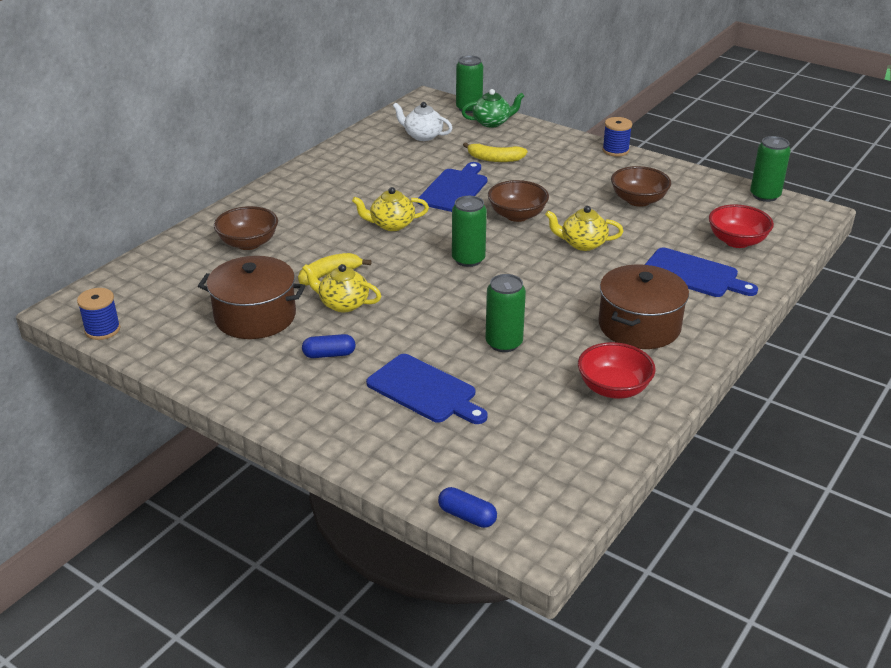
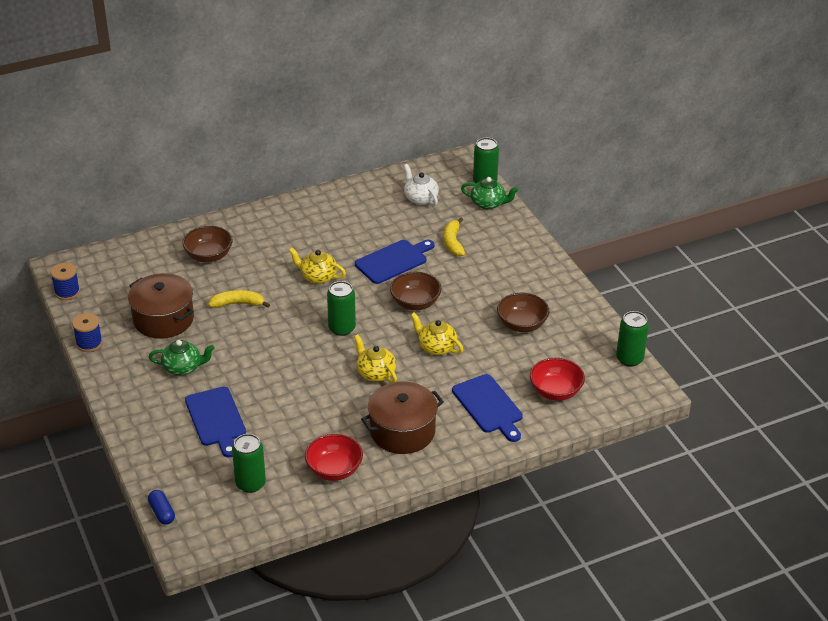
camera: 30 degrees right, 5 degrees up
yellow teapot [302,264,381,312] -> yellow teapot moved to [354,334,397,383]
blue capsule [302,334,356,358] -> green teapot [148,340,215,375]
yellow banana [463,142,528,162] -> yellow banana turned 45 degrees clockwise [444,218,465,256]
green can [485,274,526,352] -> green can moved to [232,434,266,493]
blue spool [602,117,632,156] -> blue spool moved to [72,313,103,352]

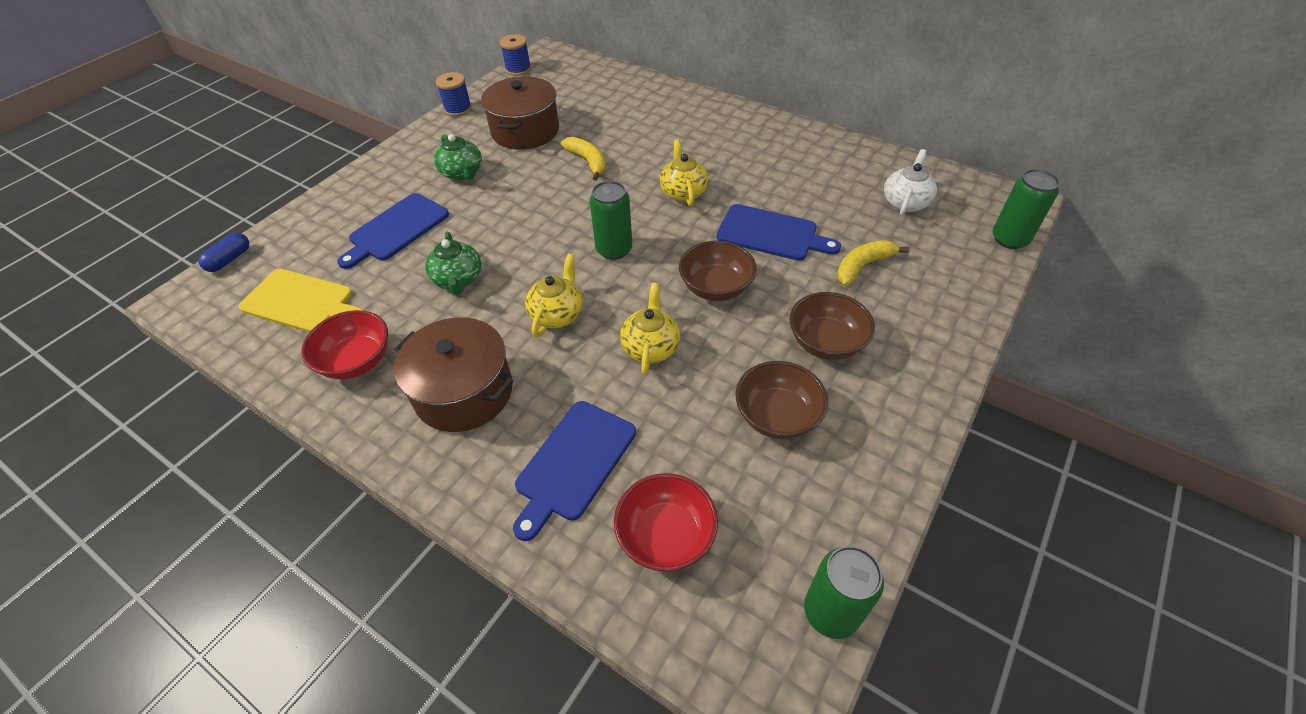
camera: 60 degrees right, 10 degrees up
brown bowl [182,226,233,262] -> brown bowl moved to [789,292,875,360]
green can [232,434,266,493] -> yellow cutting board [239,269,363,332]
green teapot [461,177,519,210] -> green teapot moved to [425,232,481,295]

